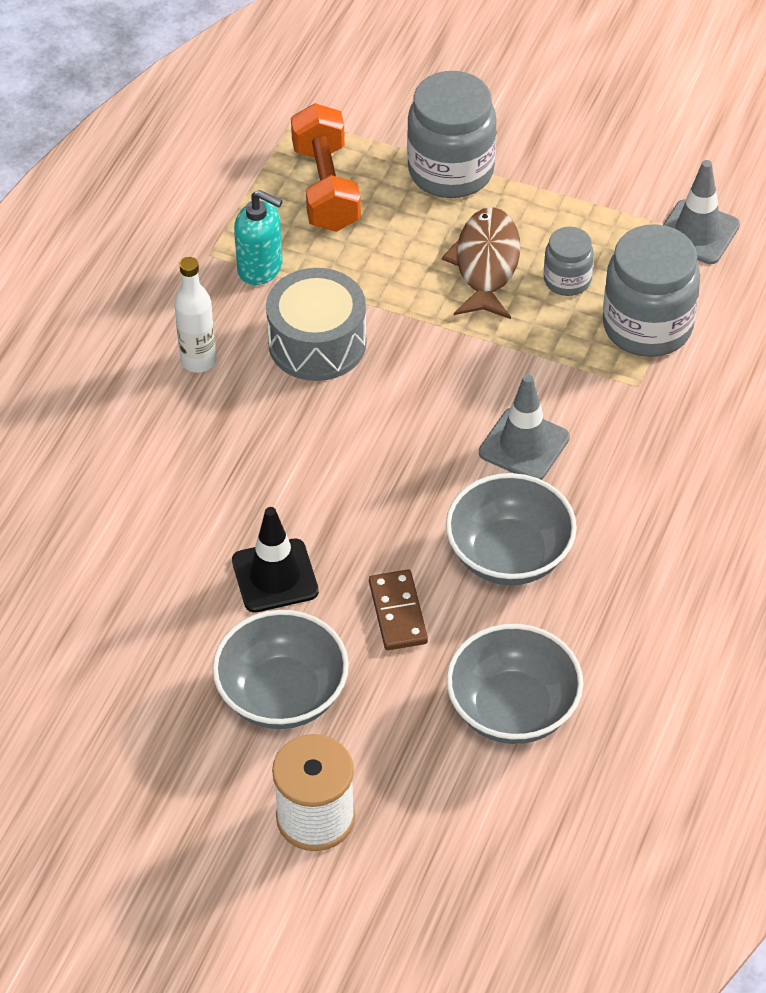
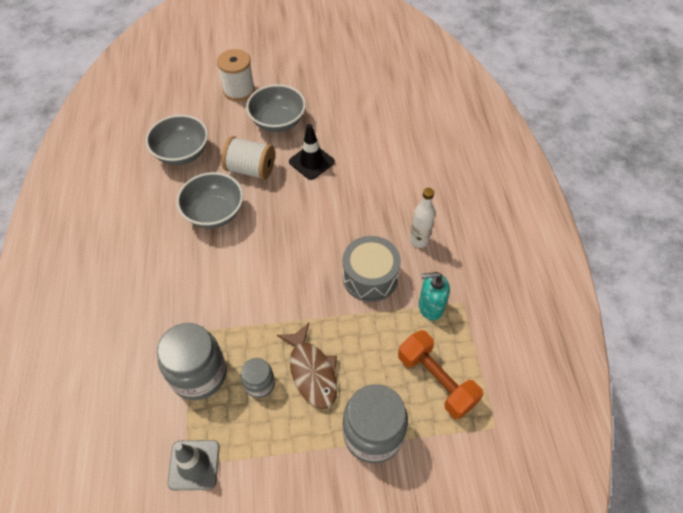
camera: 150 degrees right, 5 degrees up
brown domino [369,570,428,650] -> white spool [222,136,275,180]
grey traffic cone [479,374,570,480] -> none

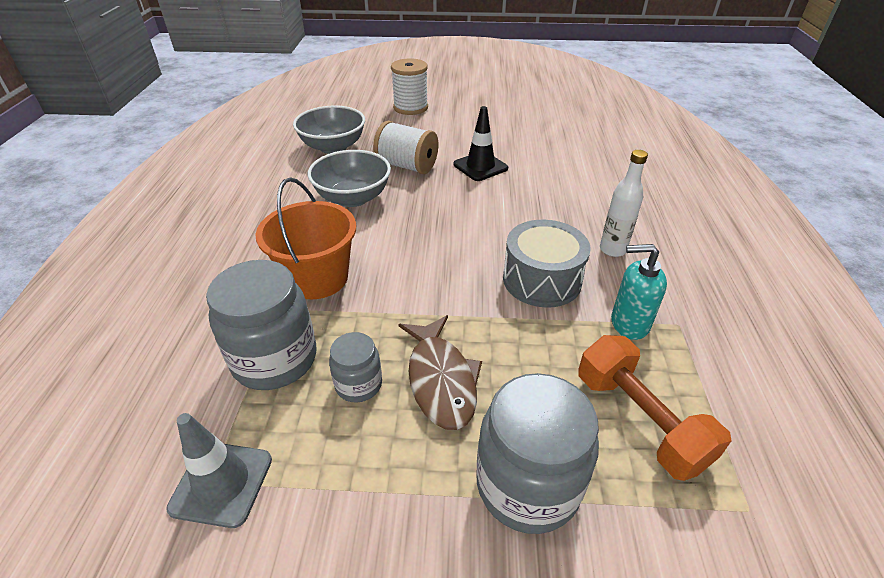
camera: 10 degrees right, 15 degrees down
grey bowl [246,84,306,132] -> none
none -> orange bucket [256,177,356,299]

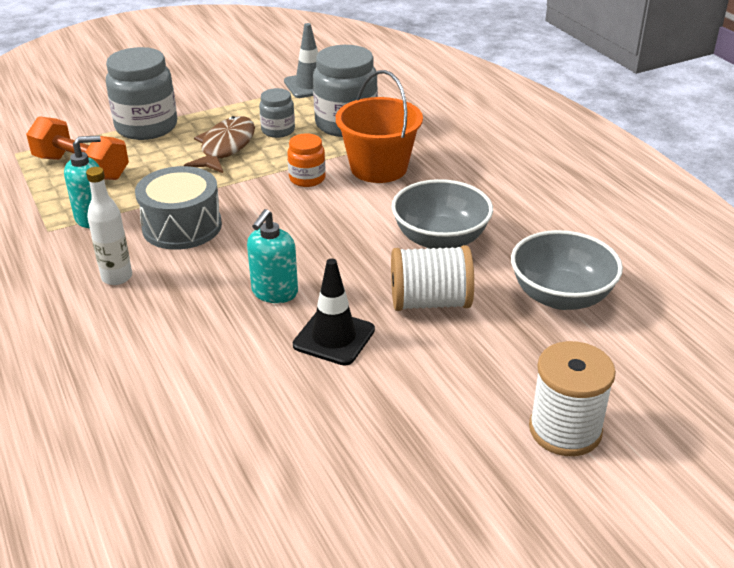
camera: 150 degrees right, 5 degrees down
brown fish [398,315,482,430] -> brown fish turned 60 degrees clockwise [184,116,255,173]
none -> turquoise soap dispenser [247,209,298,303]
none -> orange jar [287,133,325,187]

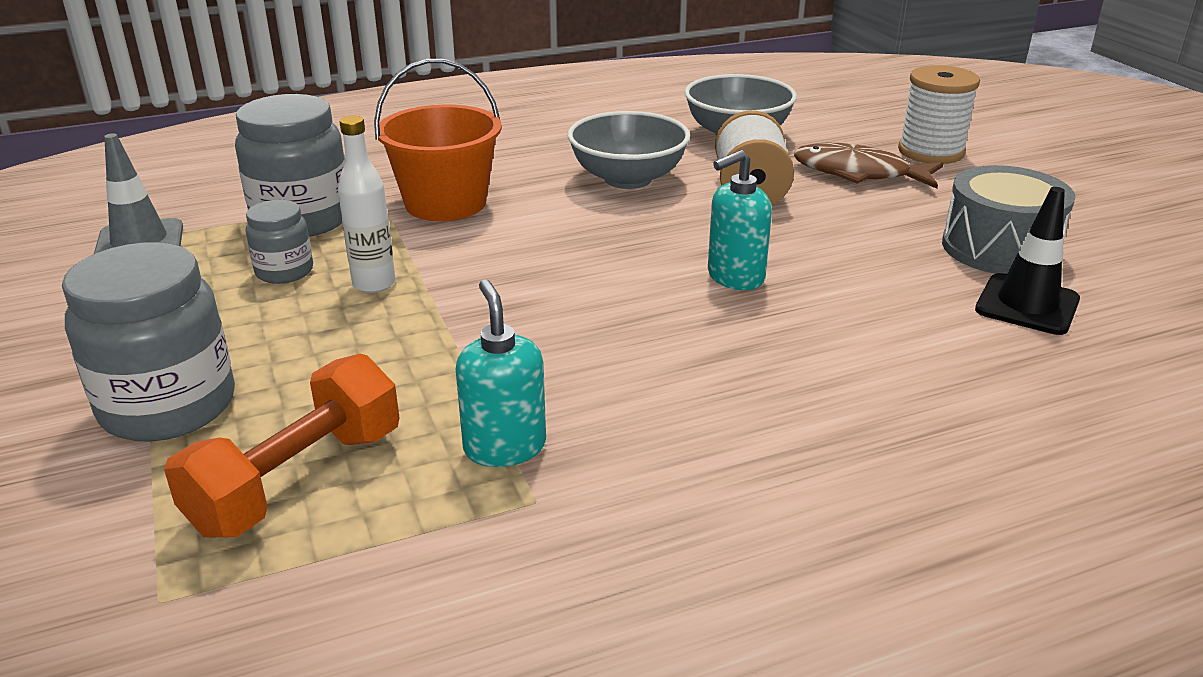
camera: 85 degrees left, 5 degrees down
white bottle [86,167,132,285] -> white bottle moved to [338,116,395,293]
grey drum [135,166,222,250] -> grey drum moved to [942,165,1076,274]
brown fish [184,116,255,173] -> brown fish moved to [794,143,944,189]
turquoise soap dispenser [247,209,298,303] -> turquoise soap dispenser turned 120 degrees clockwise [708,150,772,290]
orange jar [287,133,325,187] -> none
black traffic cone [293,259,375,366] -> black traffic cone moved to [975,187,1080,335]

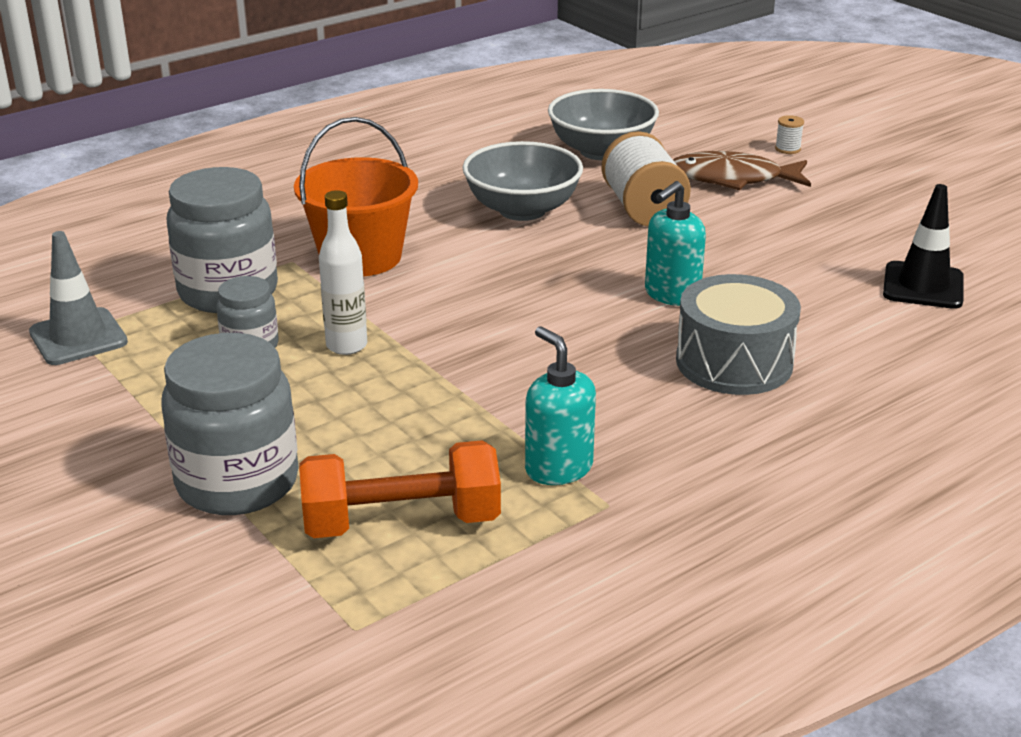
camera: 15 degrees left, 0 degrees up
orange dumbbell [164,354,399,537] -> orange dumbbell turned 60 degrees clockwise [299,440,501,538]
white spool [898,65,980,164] -> white spool [775,115,804,154], size x0.41
grey drum [942,165,1076,274] -> grey drum moved to [676,274,801,395]

